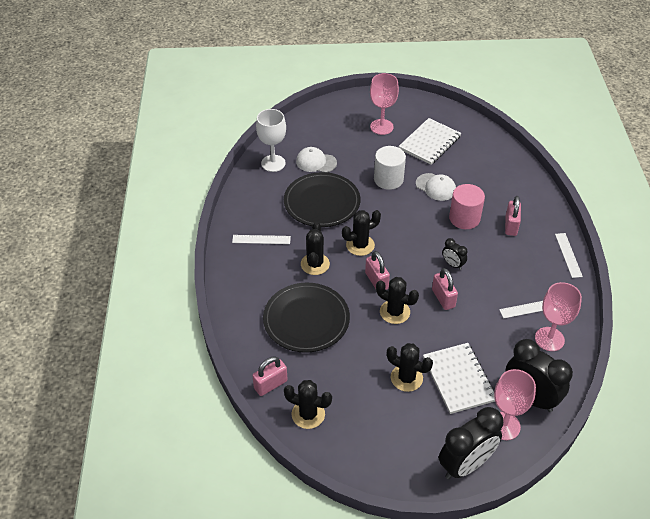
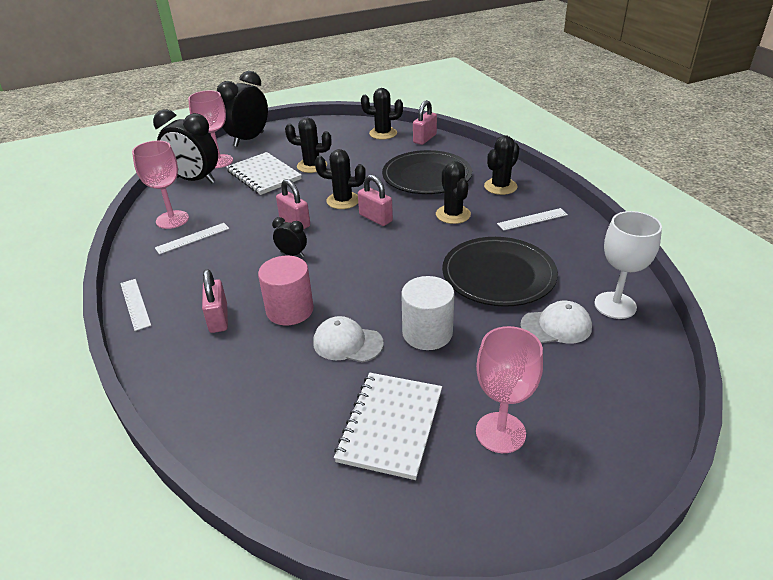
camera: 160 degrees right, 10 degrees down
black cactus [342,210,381,256] -> black cactus moved to [484,135,520,195]

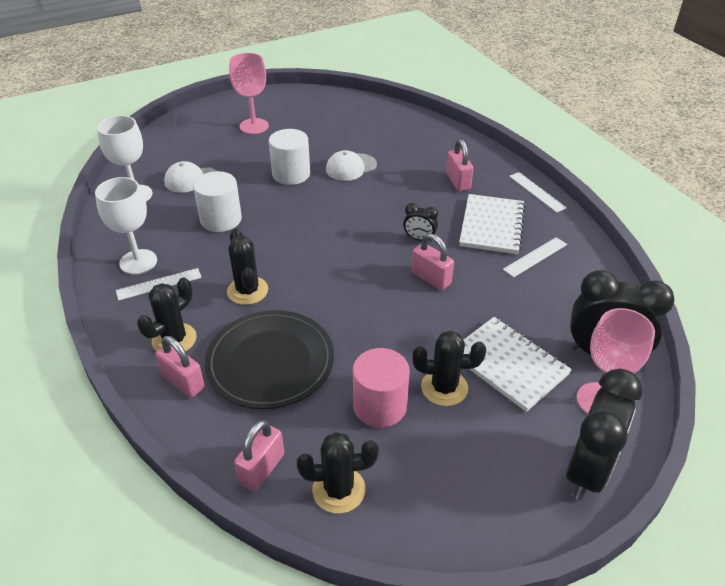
camera: 175 degrees right, 5 degrees up
pink goblet [132,141,189,229] -> none
pink cylinder [258,256,314,325] -> pink cylinder moved to [353,348,410,428]
white cap [313,316,384,363] -> white cap turned 135 degrees clockwise [326,150,377,181]
black cactus [315,149,366,209] -> none
white notebook [334,373,442,480] -> white notebook moved to [459,194,525,254]
pink padlock [358,175,393,226] -> pink padlock moved to [155,336,205,398]
black plate [442,237,558,307] -> white cylinder [193,171,242,232]
none -> white goblet [95,177,157,275]

